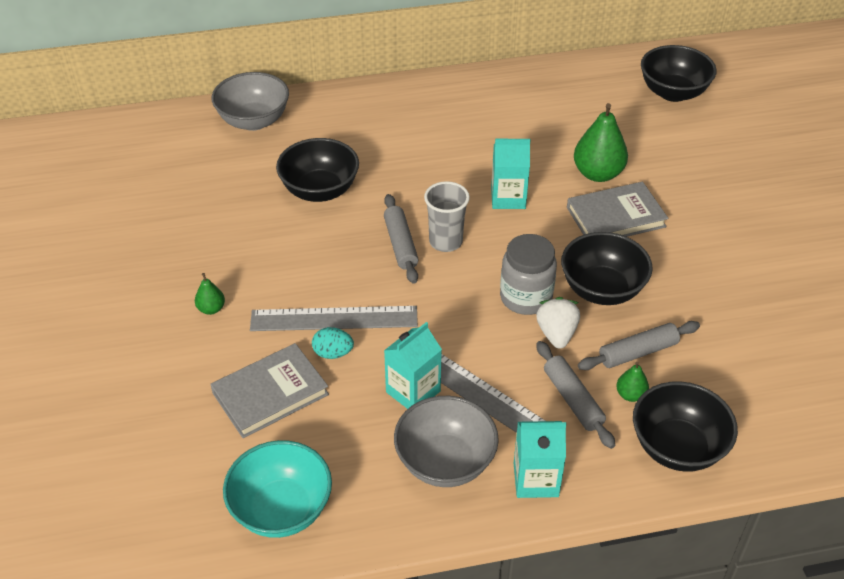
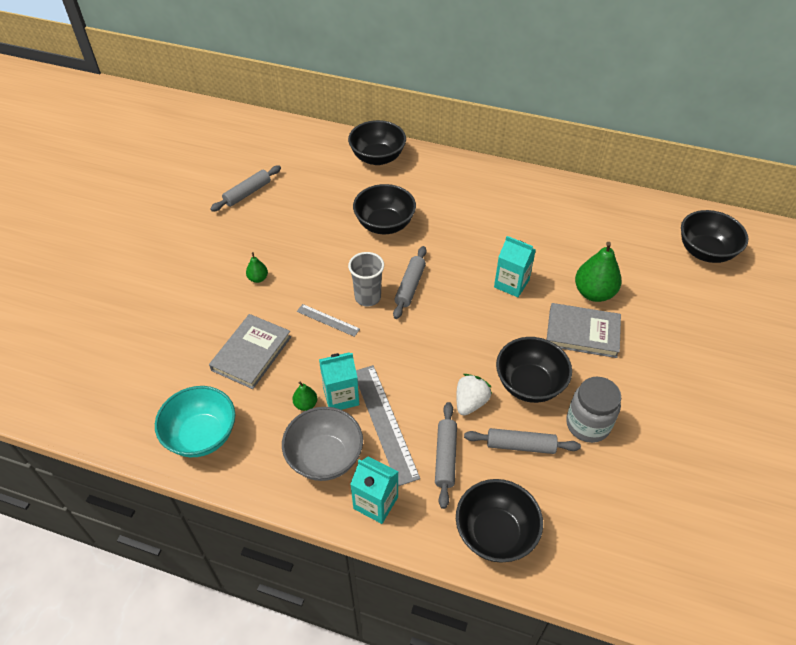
camera: 30 degrees right, 5 degrees up
grey book [210,343,329,438] -> grey book turned 60 degrees counterclockwise [209,314,291,389]
grey bowl [212,72,289,131] -> black bowl [348,120,406,165]
grey ruler [250,306,418,331] -> grey ruler [297,304,360,337], size x0.54
turquoise egg [312,327,354,359] -> none
grey cup [424,181,470,252] -> grey cup moved to [348,252,384,306]
grey jar [500,234,557,315] -> grey jar moved to [566,377,621,443]
green pear [616,362,649,402] -> green pear moved to [292,382,317,411]
none -> grey rolling pin [210,165,281,212]

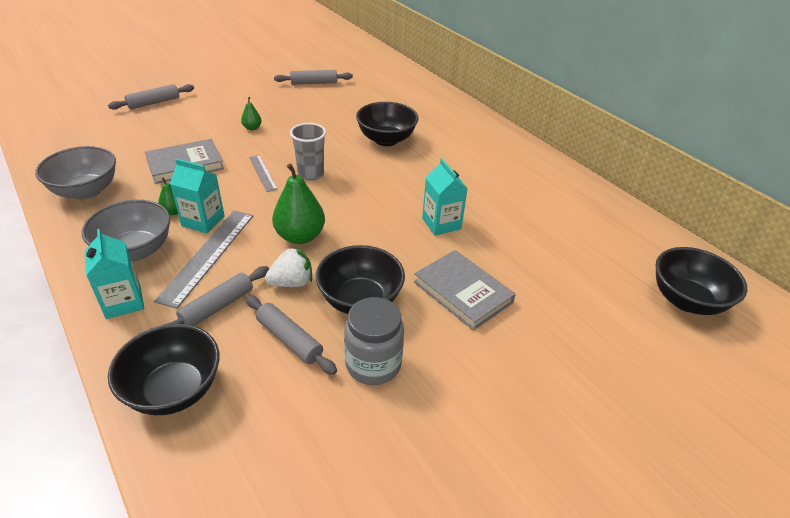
camera: 35 degrees right, 10 degrees down
turquoise bowl [155,386,235,457] -> grey bowl [35,146,116,200]
black bowl [348,120,406,165] -> none
grey rolling pin [393,246,427,319] -> grey rolling pin moved to [108,84,194,110]
green pear [575,242,622,302] -> green pear moved to [272,163,325,244]

